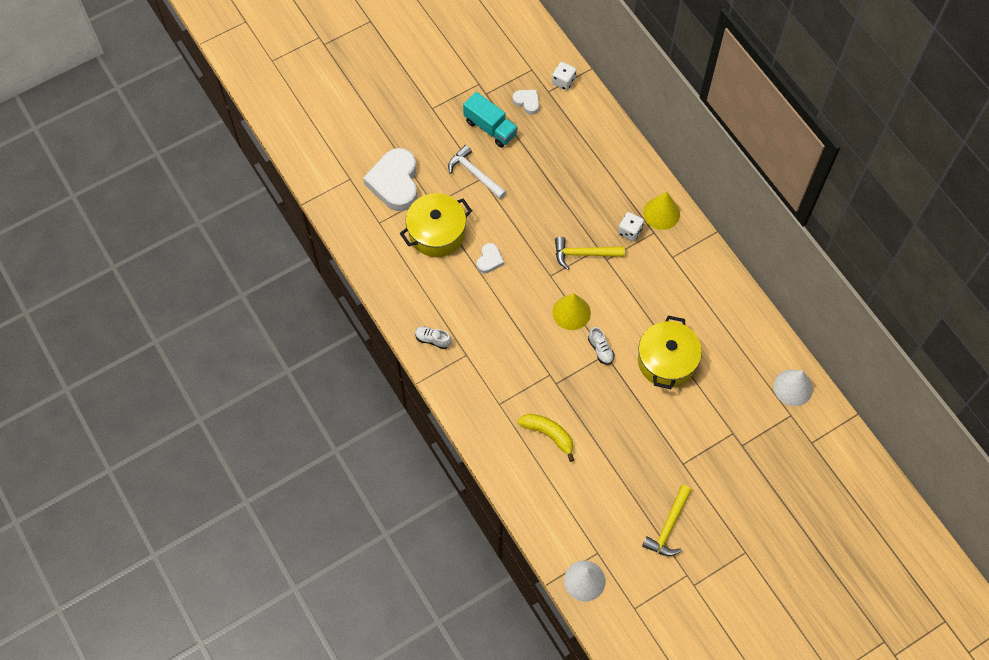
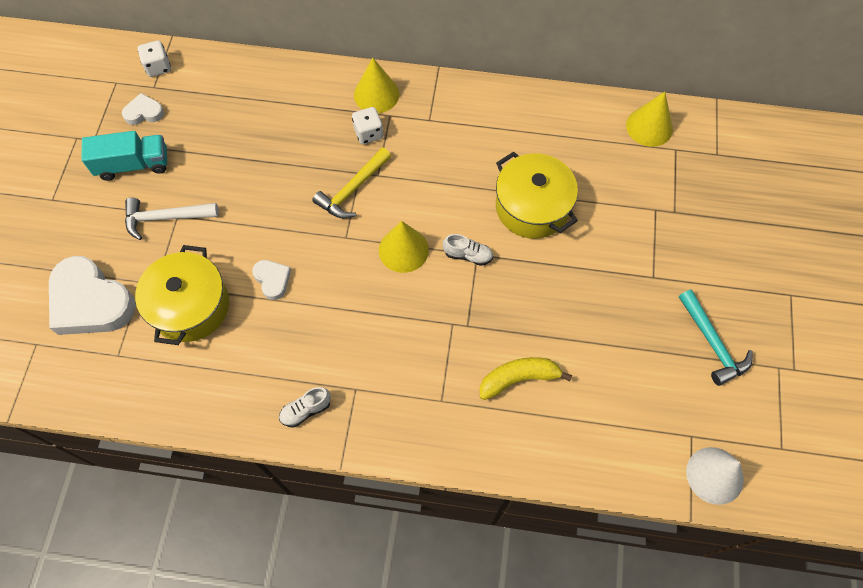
camera: 50 degrees left, 0 degrees up
yellow hammer [642,485,692,556] -> turquoise hammer [679,290,753,386]
white cone [774,370,813,406] -> yellow cone [626,92,673,147]

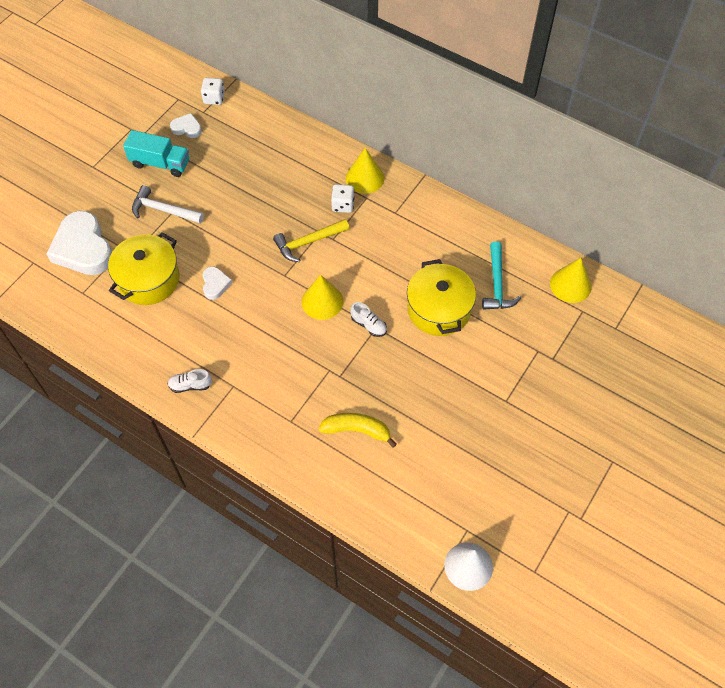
camera: 25 degrees right, 5 degrees down
turquoise hammer [679,290,753,386] -> turquoise hammer moved to [482,241,521,310]

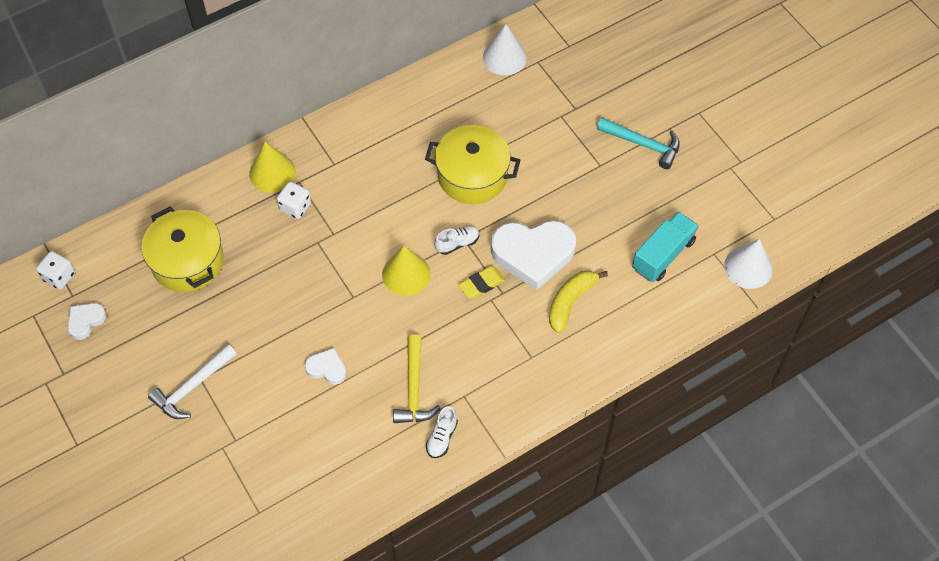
camera: 65 degrees left, 0 degrees up
white heart [47,211,112,275] -> white heart moved to [491,220,576,290]
yellow pot [108,232,180,305] -> yellow pot moved to [141,206,224,292]
turquoise truck [123,130,189,177] -> turquoise truck moved to [632,212,699,282]
yellow hammer [273,219,350,262] -> yellow hammer moved to [393,334,441,423]
turquoise hammer [482,241,521,310] -> turquoise hammer moved to [597,118,680,169]
yellow cone [550,258,592,303] -> white cone [483,24,527,75]
none -> yellow eraser [458,266,505,299]

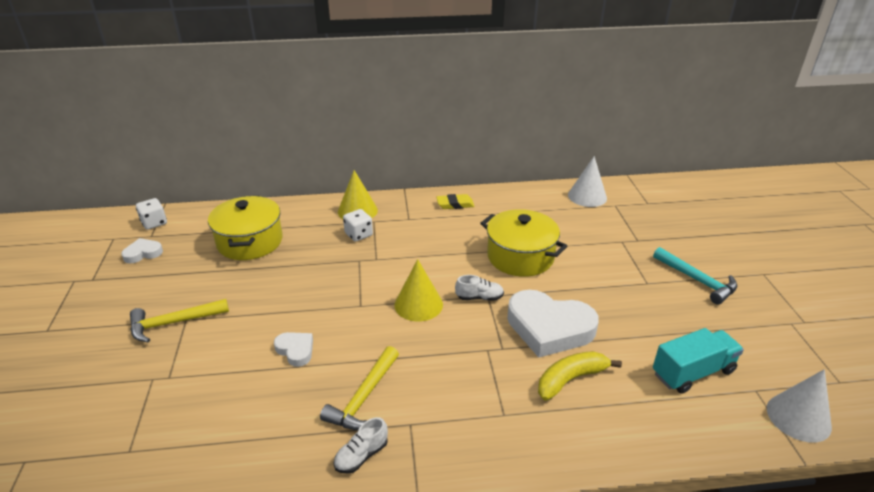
camera: 25 degrees right, 25 degrees down
white hammer [148,344,237,419] -> yellow hammer [130,299,229,343]
yellow eraser [458,266,505,299] -> yellow eraser moved to [437,194,474,209]

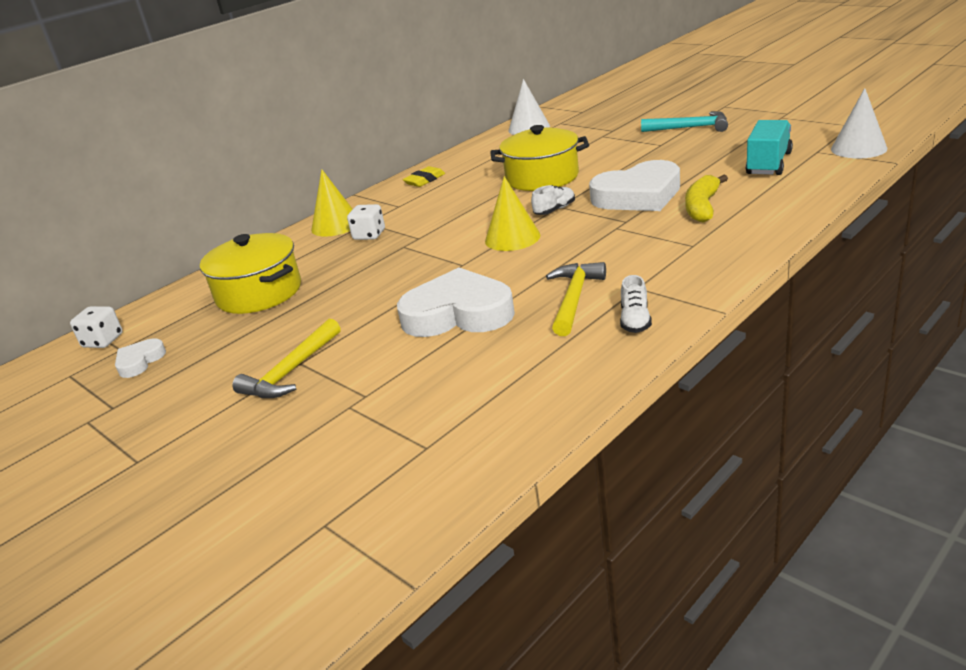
camera: 35 degrees left, 5 degrees down
white heart [274,332,313,367] -> white heart [397,267,515,337], size x2.10
yellow hammer [320,346,399,430] -> yellow hammer turned 150 degrees counterclockwise [546,262,606,336]

